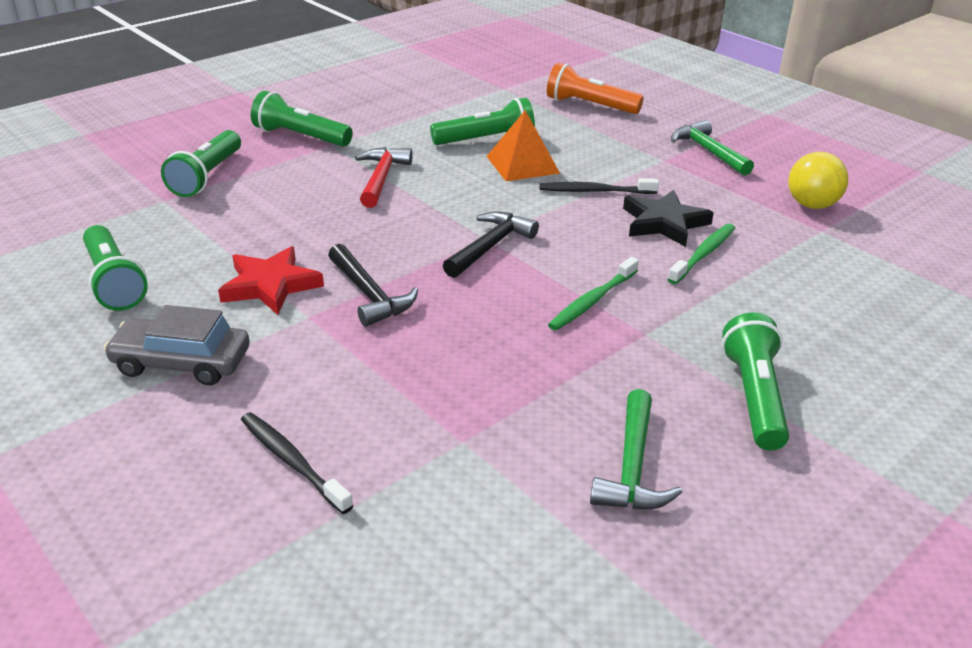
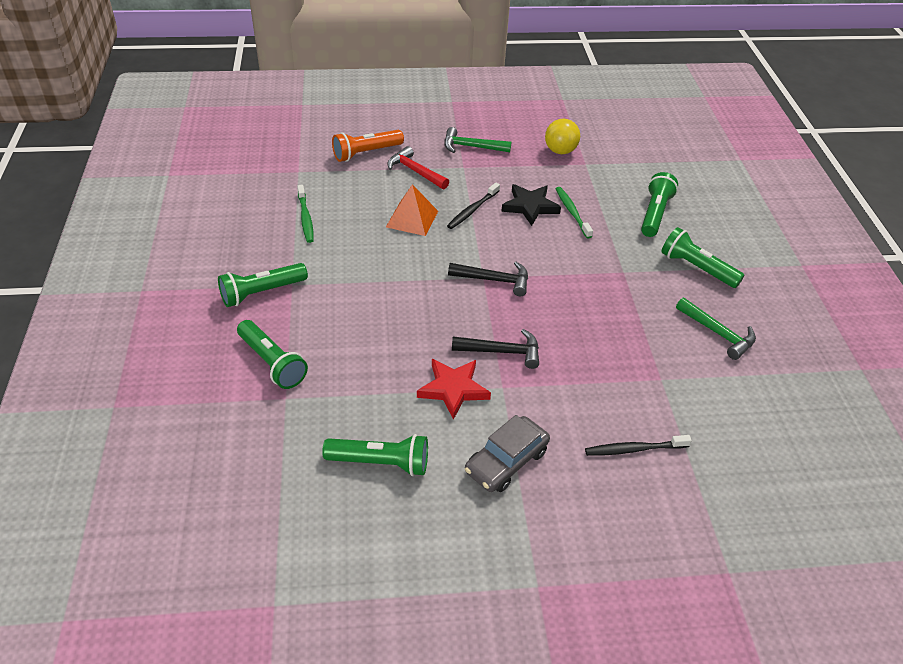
camera: 55 degrees left, 10 degrees up
red hammer [355,147,413,208] -> red hammer moved to [387,146,449,189]
green flashlight [430,98,535,145] -> green flashlight moved to [641,172,678,237]
black hammer [443,211,539,278] -> black hammer turned 120 degrees clockwise [448,262,528,296]
green toothbrush [548,257,639,331] -> green toothbrush moved to [298,185,314,243]

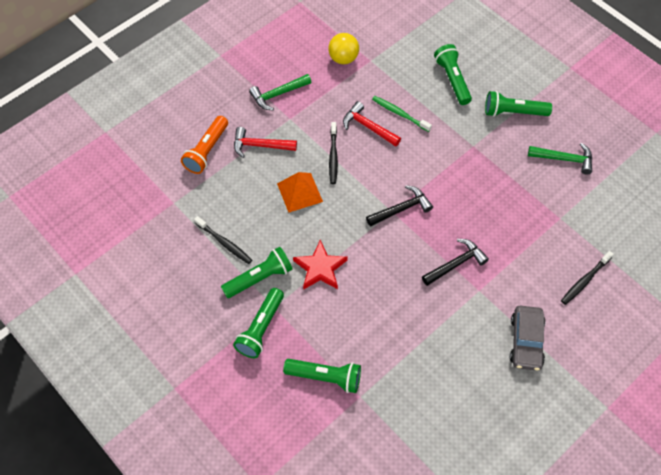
camera: 35 degrees left, 15 degrees up
green toothbrush [298,185,314,243] -> black toothbrush [194,216,252,264]
green flashlight [322,434,428,476] -> green flashlight moved to [221,247,293,298]
red star [417,359,491,420] -> red star moved to [293,240,348,290]
black star [501,184,561,226] -> red hammer [343,101,401,147]

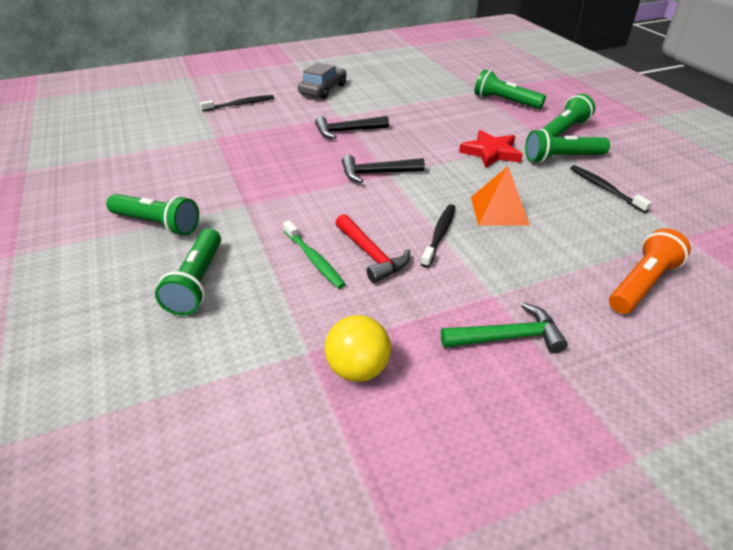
camera: 160 degrees left, 20 degrees down
red hammer [234,127,297,158] -> none
green hammer [528,143,592,174] -> none

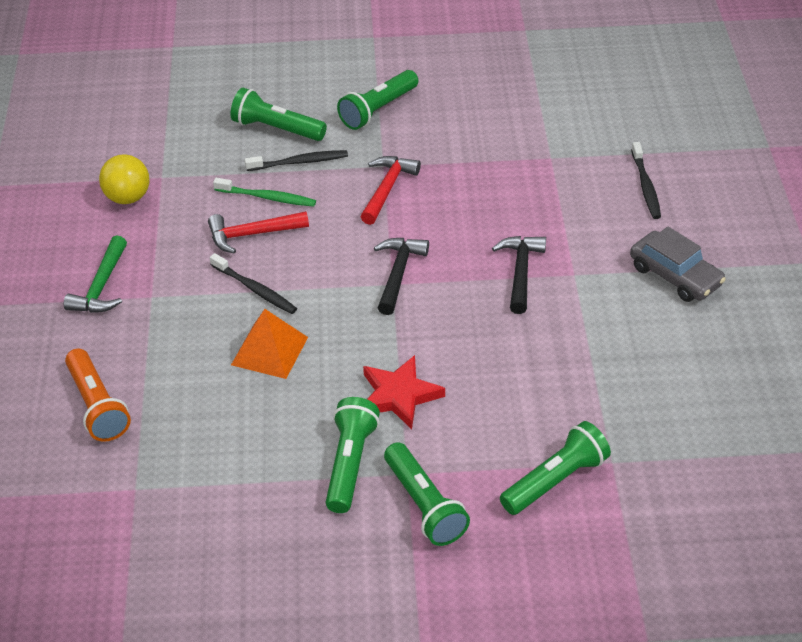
camera: 110 degrees right, 5 degrees up
green toothbrush [283,220,346,289] -> green toothbrush turned 150 degrees counterclockwise [213,178,316,207]
black toothbrush [570,165,652,213] -> black toothbrush moved to [245,150,348,171]
none -> red hammer [361,156,421,225]

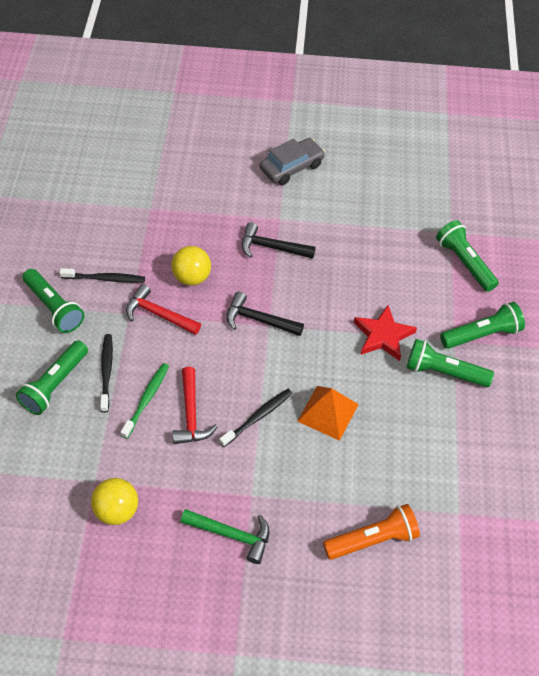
camera: 85 degrees left, 10 degrees up
black toothbrush [631,142,661,219] -> black toothbrush moved to [59,268,145,283]
none -> yellow ball [171,246,211,286]

